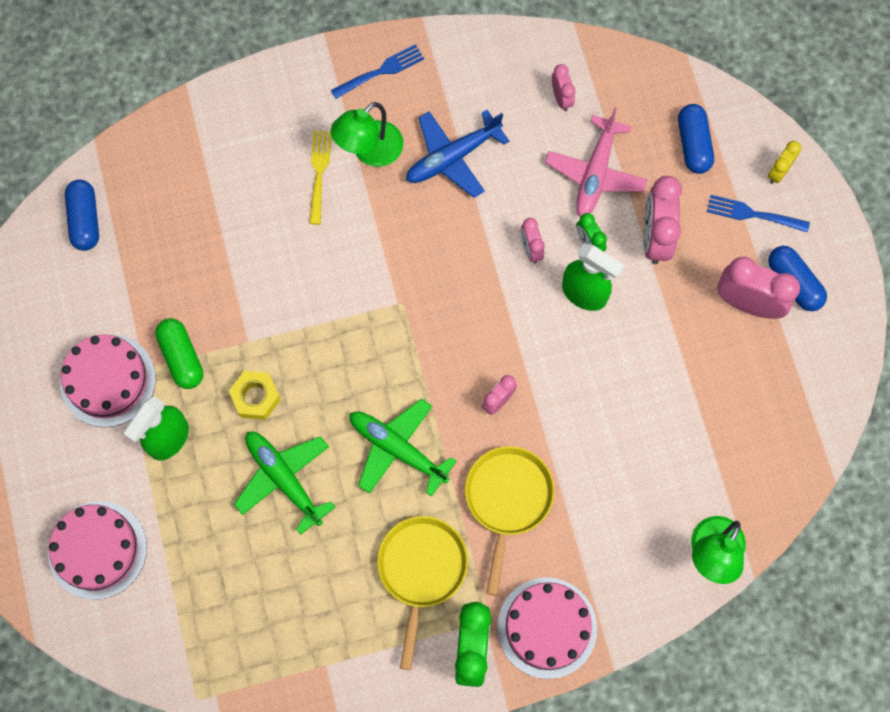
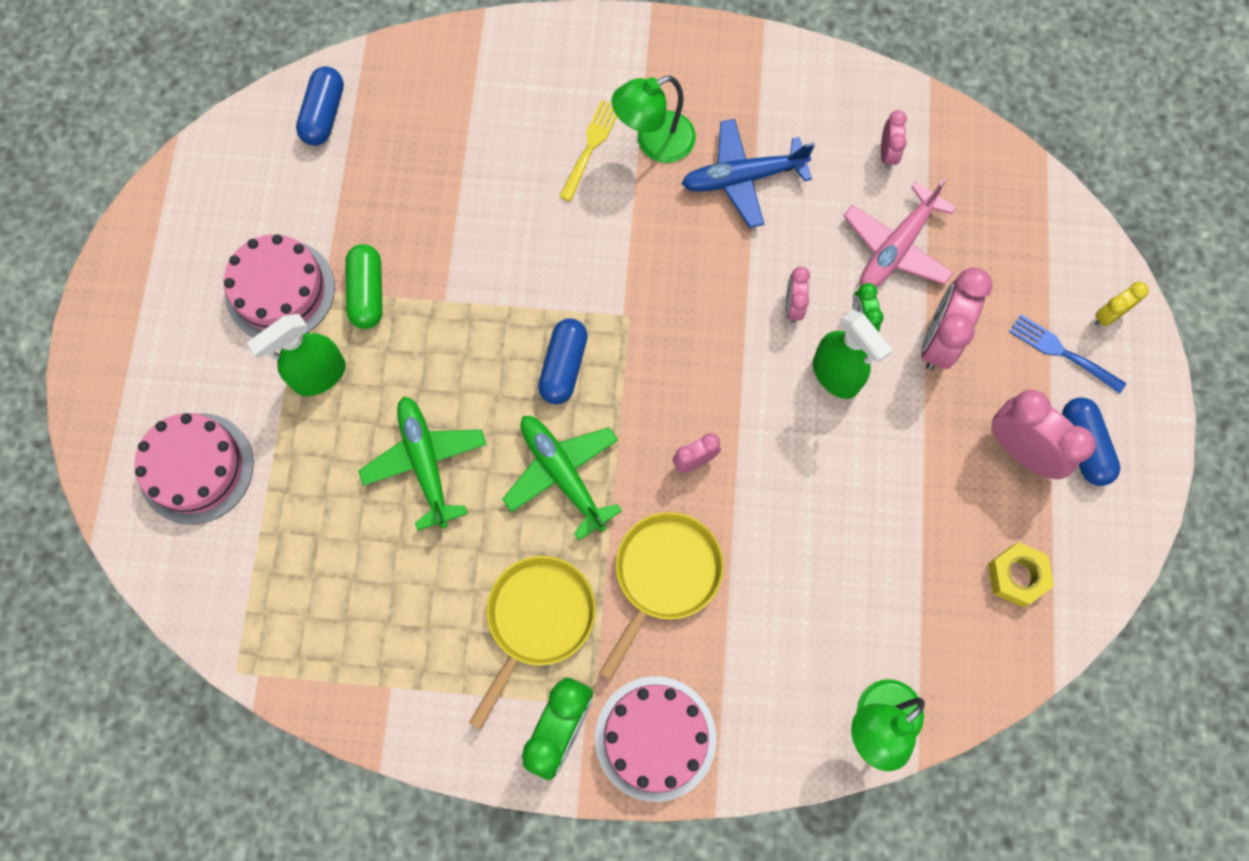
camera: 20 degrees right, 0 degrees up
yellow nut [229,371,281,420] -> yellow nut moved to [988,542,1054,607]
blue fork [331,44,424,99] -> none
blue capsule [678,104,714,174] -> blue capsule moved to [538,318,588,404]

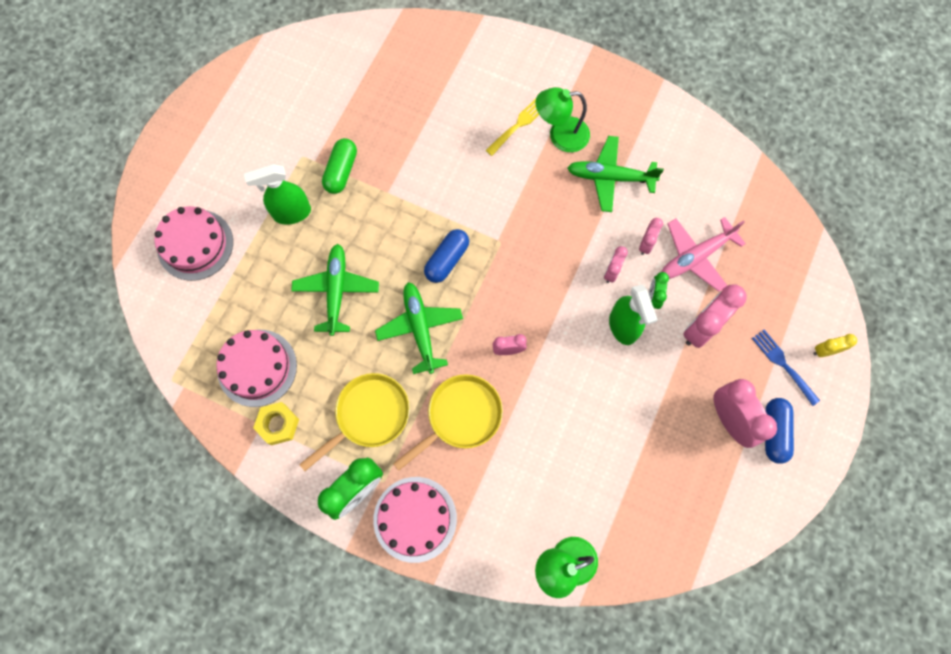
camera: 20 degrees right, 0 degrees up
pink cake [224,234,335,337] -> pink cake moved to [216,330,297,407]
blue capsule [296,66,344,146] -> none
blue plane [682,119,815,228] -> green plane [567,136,664,212]
pink clock [881,110,907,169] -> pink clock moved to [639,218,663,255]
yellow nut [988,542,1054,607] -> yellow nut moved to [253,402,299,445]

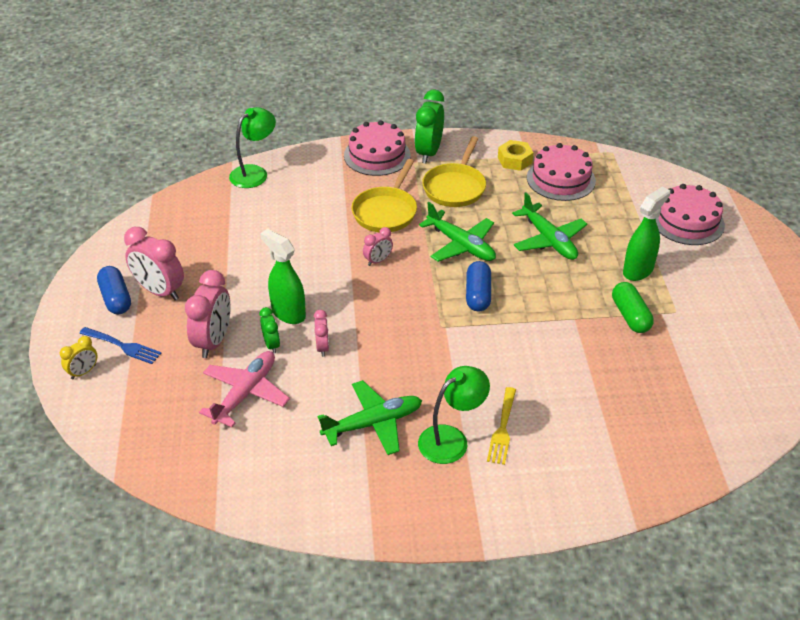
camera: 150 degrees right, 30 degrees down
pink clock [639,218,663,255] -> none

